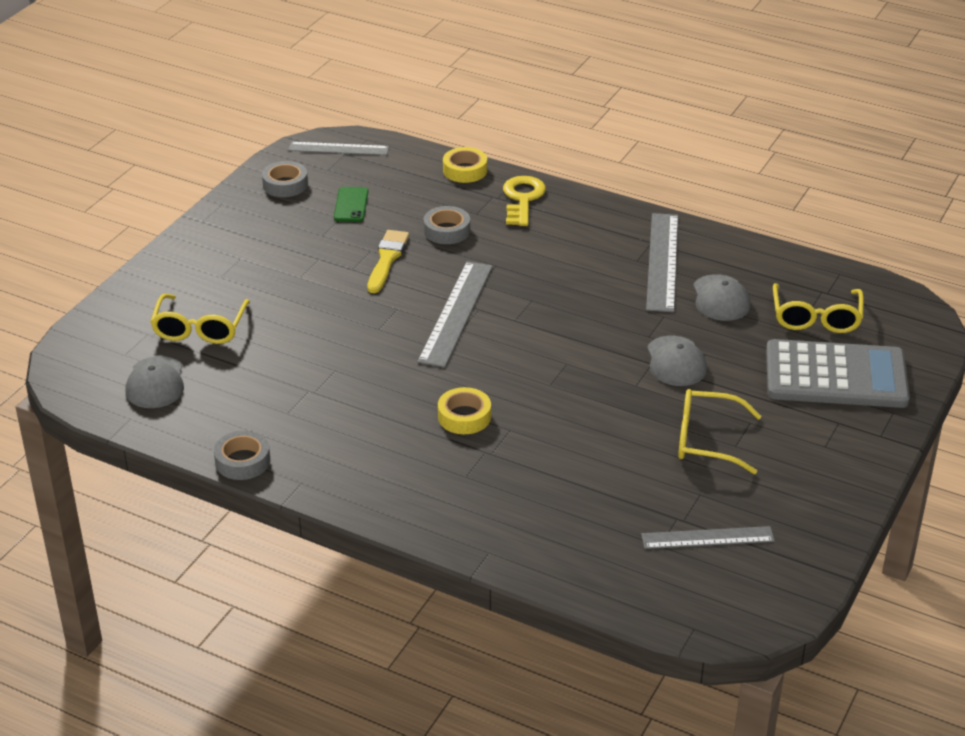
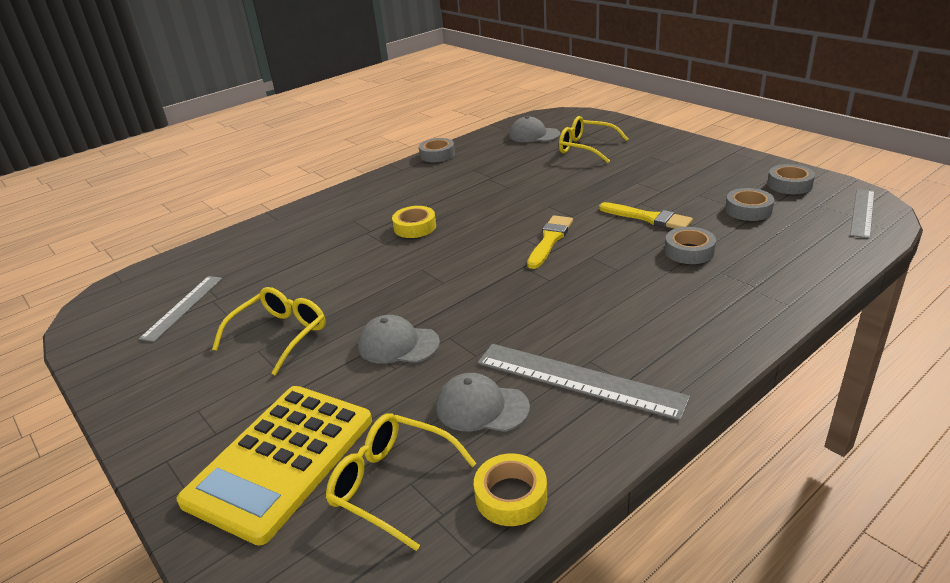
camera: 115 degrees right, 5 degrees down
green phone [334,187,368,222] -> grey tape [725,188,774,221]
grey ruler [417,261,493,367] -> yellow brush [527,215,573,269]
yellow tape [443,147,487,183] -> yellow tape moved to [474,453,547,526]
yellow key [503,176,546,226] -> none
grey calculator [766,339,910,408] -> yellow calculator [176,386,372,546]

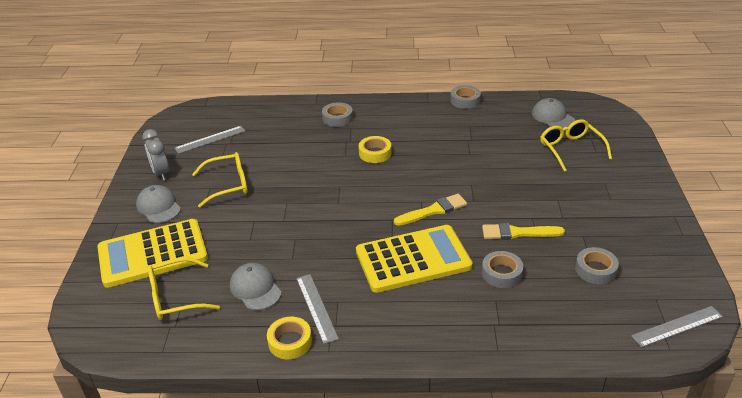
camera: 40 degrees right, 5 degrees up
yellow glasses [326,413,477,551] -> yellow glasses turned 90 degrees counterclockwise [148,257,220,320]
grey cap [358,315,440,364] -> grey cap moved to [136,185,181,223]
yellow tape [474,453,547,526] -> yellow tape moved to [267,317,312,359]
grey ruler [478,344,690,421] -> grey ruler [296,274,339,344], size x0.65
yellow brush [599,202,693,229] -> yellow brush turned 105 degrees clockwise [482,223,565,240]
grey tape [767,164,815,194] -> grey tape moved to [322,102,353,127]
none -> grey clock [142,129,169,181]
none -> yellow calculator [356,225,473,293]

